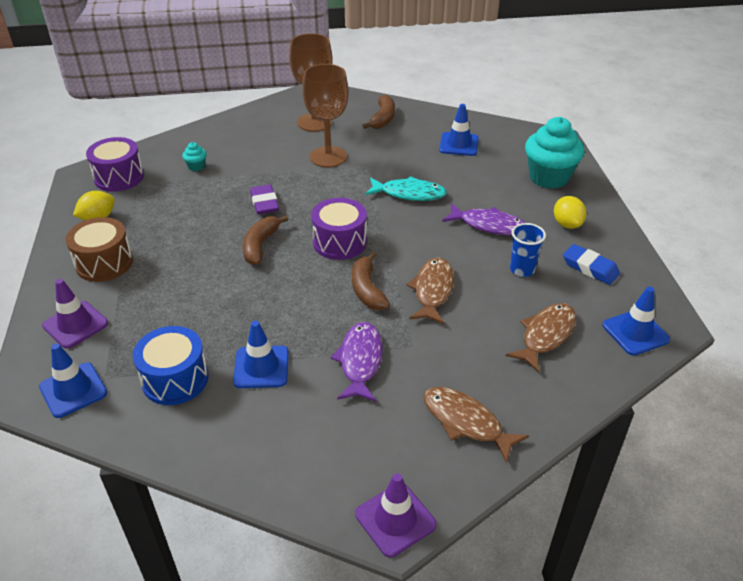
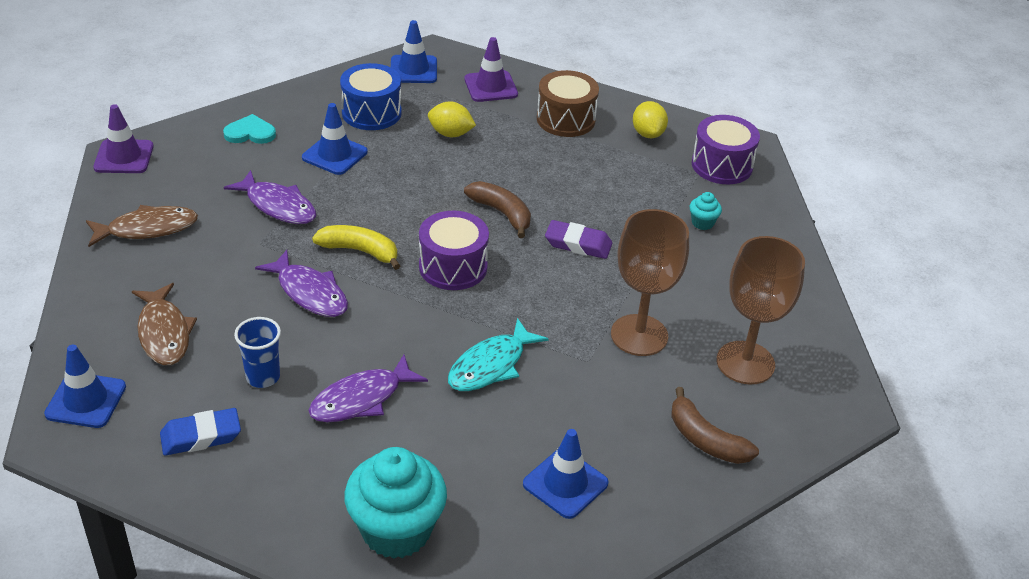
camera: 120 degrees right, 0 degrees up
brown banana [352,252,390,310] -> yellow banana [312,225,400,270]
brown fish [406,258,454,324] -> purple fish [255,250,348,317]
yellow lemon [554,196,586,229] -> yellow lemon moved to [428,101,476,137]
none -> turquoise heart [223,114,276,144]

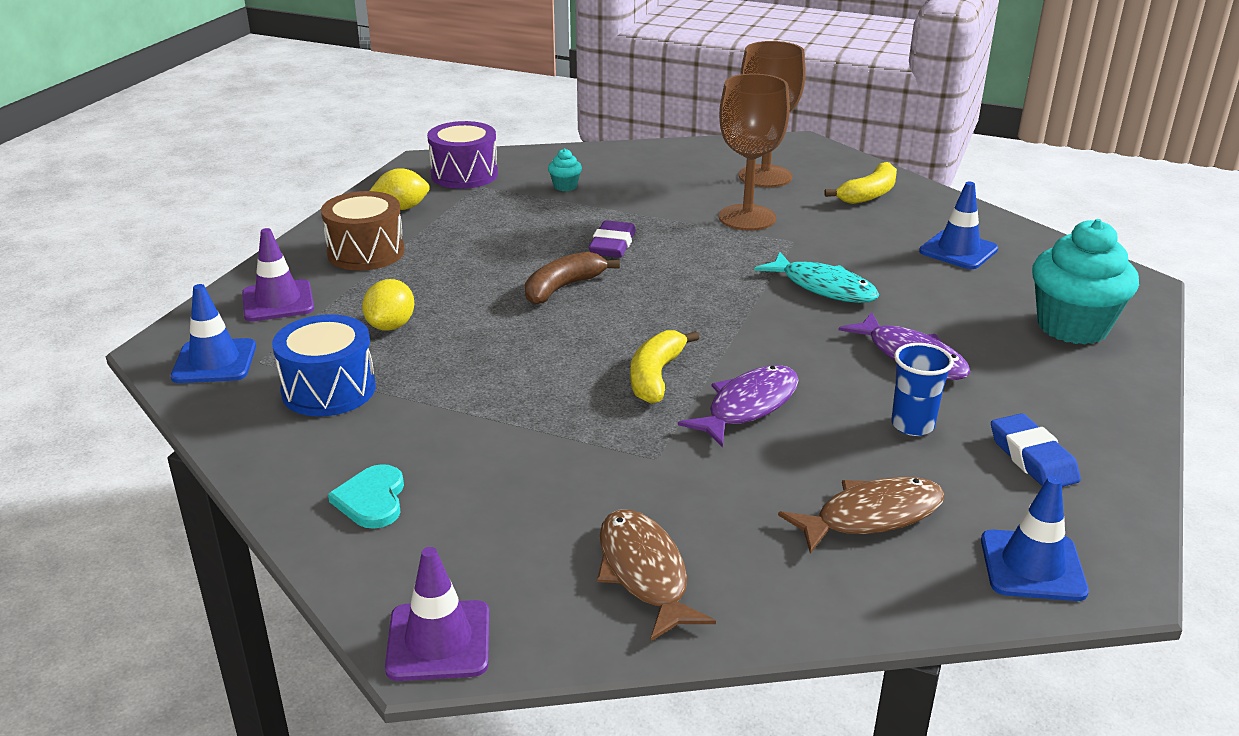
camera: 90 degrees left, 10 degrees down
purple fish [224,170,316,224] -> none
blue traffic cone [302,103,368,175] -> none
purple drum [419,211,489,290] -> none
brown banana [671,387,759,464] -> yellow banana [824,162,897,204]

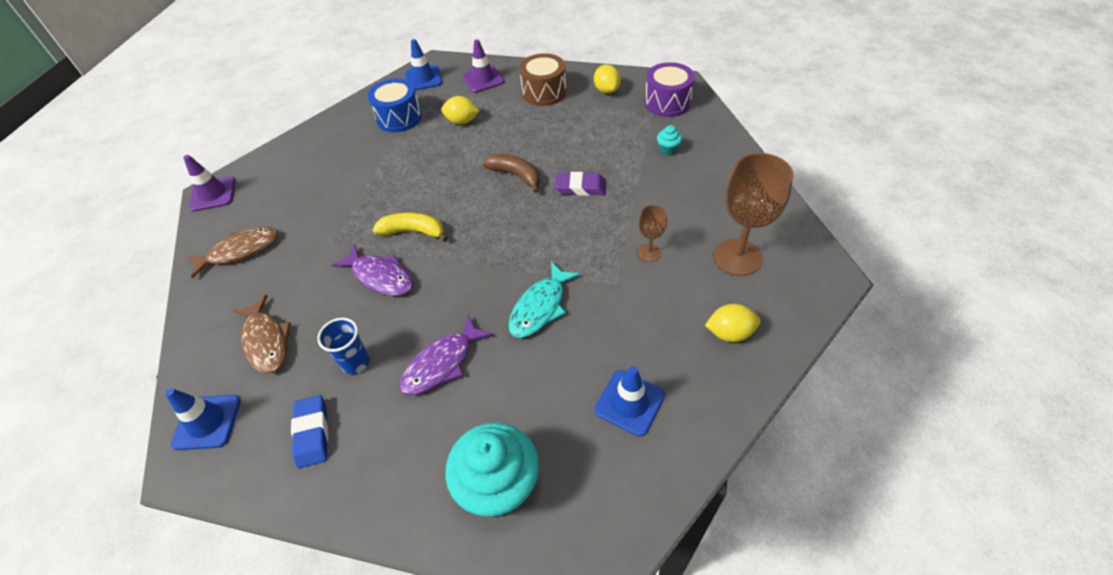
camera: 85 degrees right, 20 degrees up
turquoise heart [328,464,404,529] -> none
brown goblet [719,74,790,231] -> brown goblet [638,205,667,262], size x0.50
yellow banana [824,162,897,204] -> yellow lemon [705,304,760,342]
blue eraser [991,413,1081,487] -> blue eraser turned 75 degrees counterclockwise [291,395,328,468]

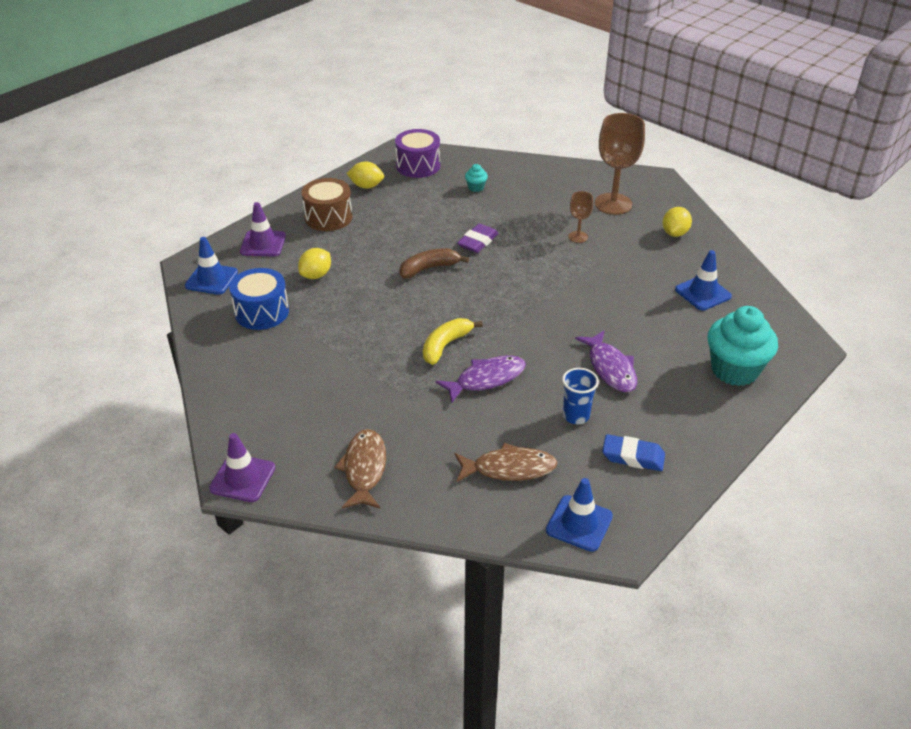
camera: 65 degrees left, 10 degrees down
turquoise fish [508,261,580,338] -> none

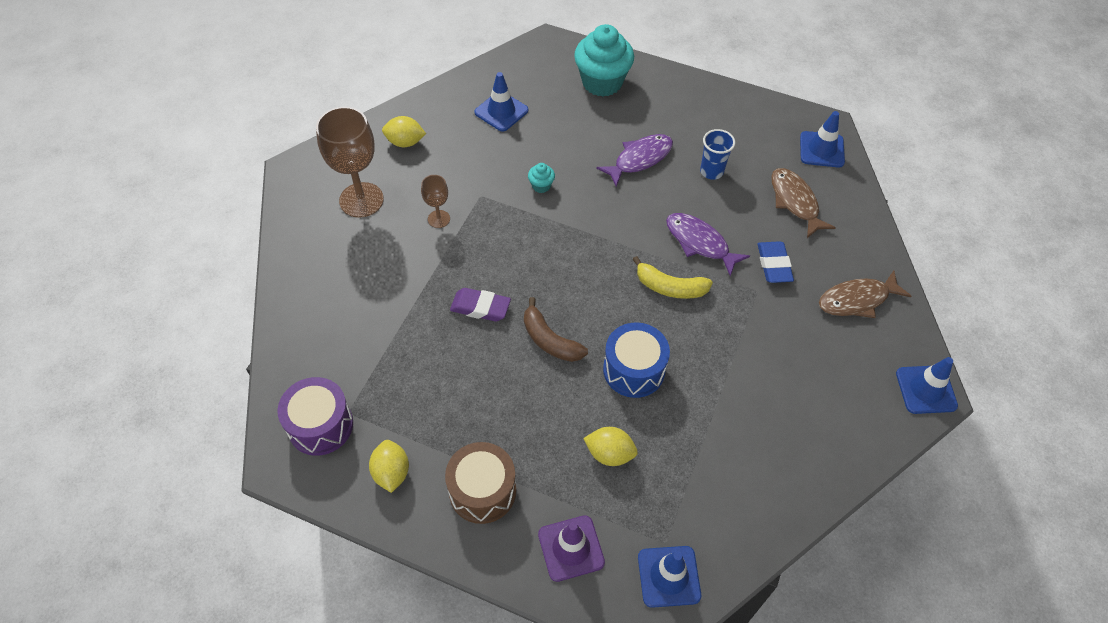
camera: 110 degrees left, 15 degrees up
purple traffic cone [209,433,275,502] -> blue traffic cone [896,357,958,414]
blue drum [229,268,289,330] -> blue drum moved to [603,323,670,398]
turquoise cupcake [465,164,488,192] -> turquoise cupcake moved to [528,163,555,193]
blue eraser [602,434,665,471] -> blue eraser moved to [757,241,794,283]

